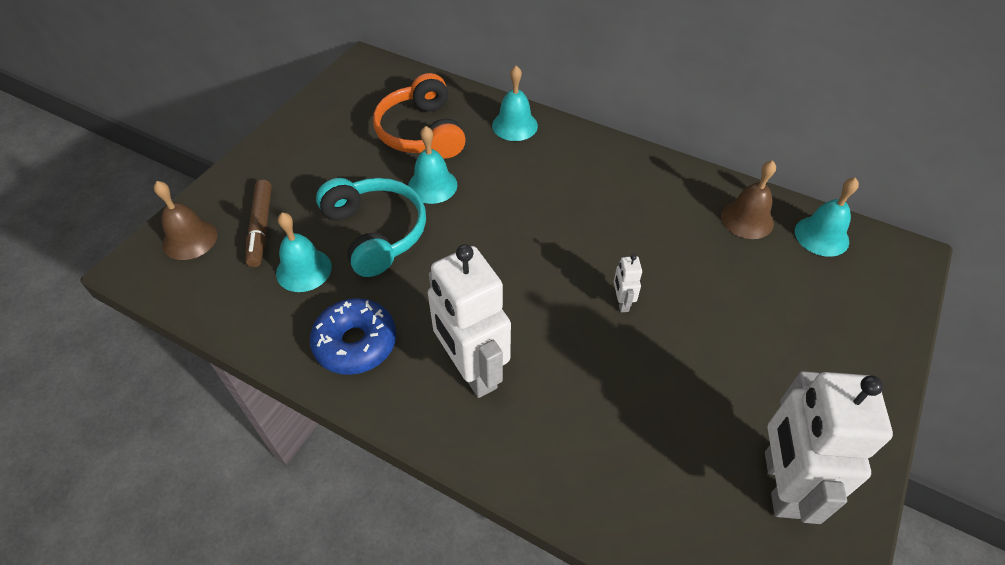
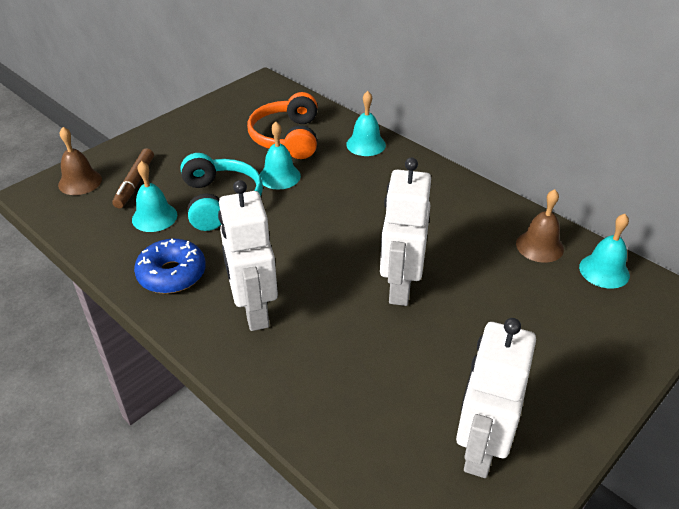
camera: 15 degrees right, 10 degrees down
white robot [614,254,642,312] -> white robot [380,158,431,306], size x2.39

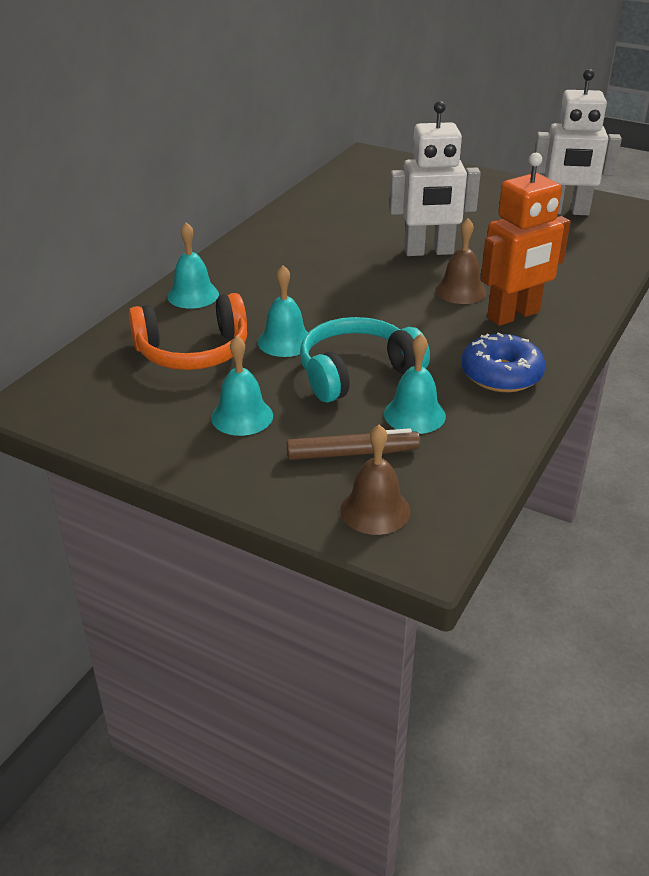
camera: 105 degrees left, 5 degrees down
white robot [218,180,278,331] -> orange robot [481,153,571,326]
brown bell [516,189,564,263] -> brown bell moved to [435,218,487,304]
turquoise bell [579,214,630,289] -> turquoise bell moved to [211,335,273,436]

